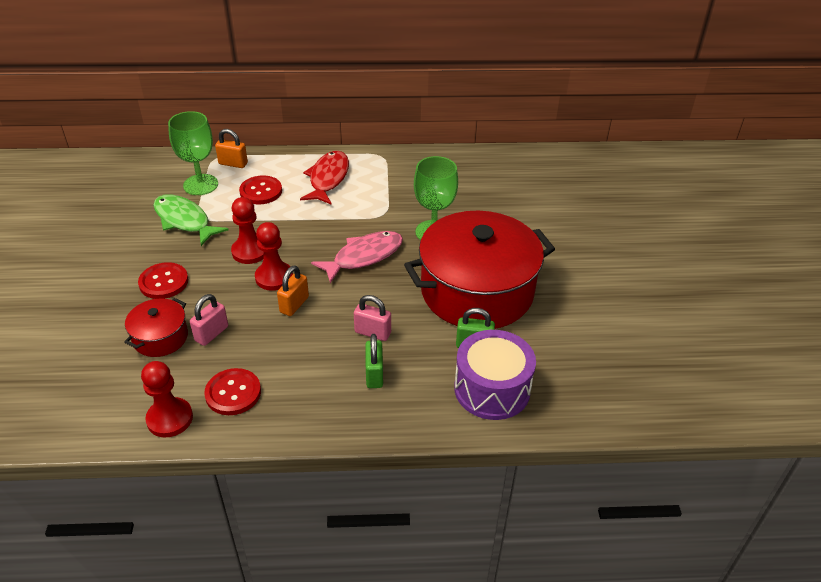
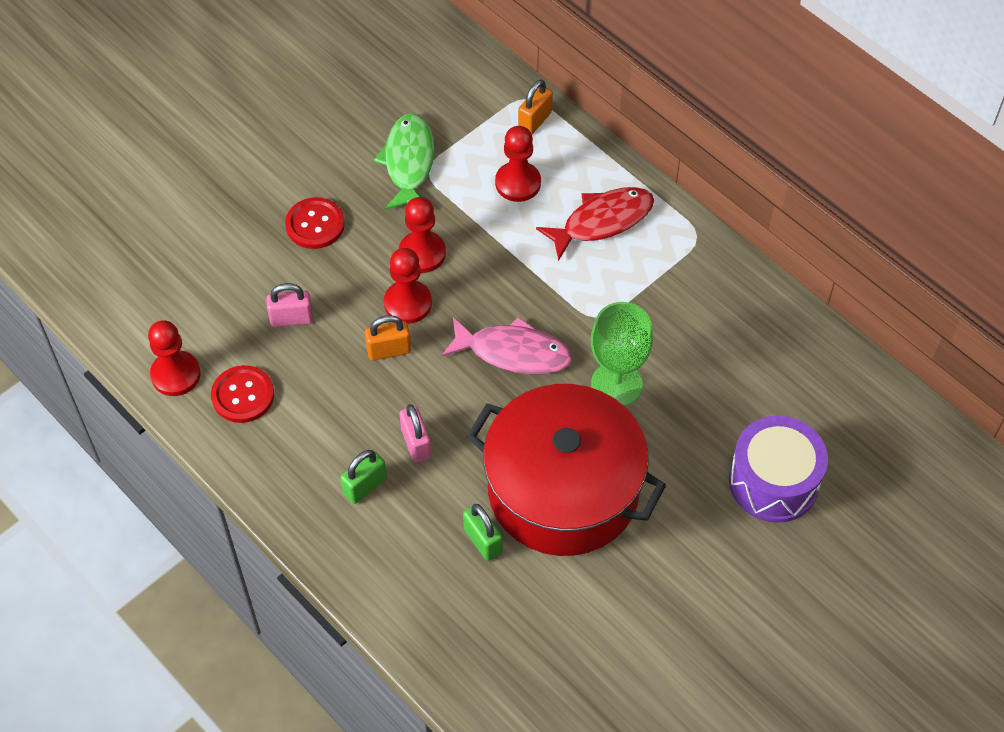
camera: 50 degrees right, 15 degrees up
red pot [124,298,188,357] -> none
green goblet [168,111,218,195] -> none
orange padlock [215,129,248,168] -> orange padlock turned 60 degrees clockwise [518,80,553,134]
red button [239,175,282,205] -> red pawn [495,126,541,202]
purple drum [454,330,536,420] -> purple drum moved to [729,415,828,523]

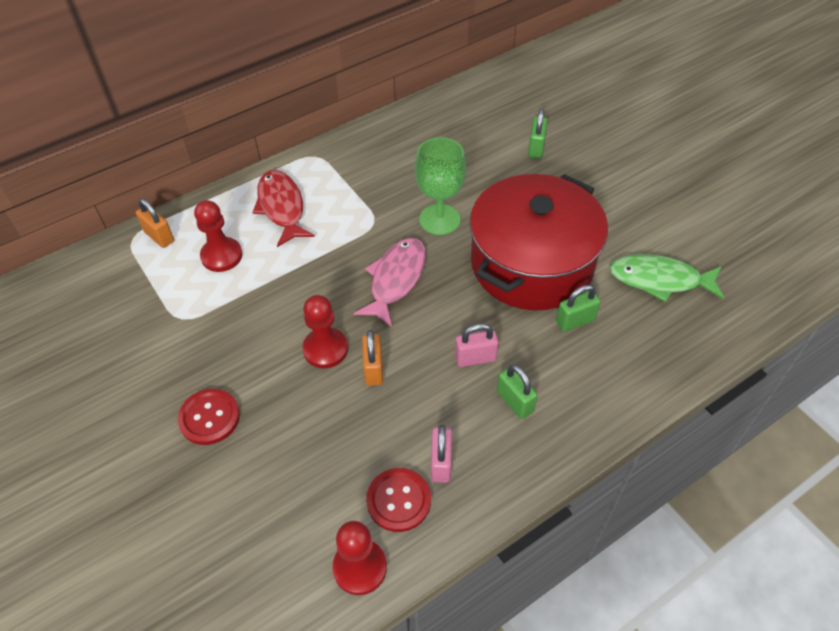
camera: 80 degrees left, 5 degrees down
pink padlock [266,283,313,327] -> pink padlock moved to [431,425,452,483]
green fish [374,113,435,210] -> green fish moved to [609,254,724,302]
red pawn [399,197,446,273] -> none
purple drum [729,415,828,523] -> green padlock [528,108,547,159]

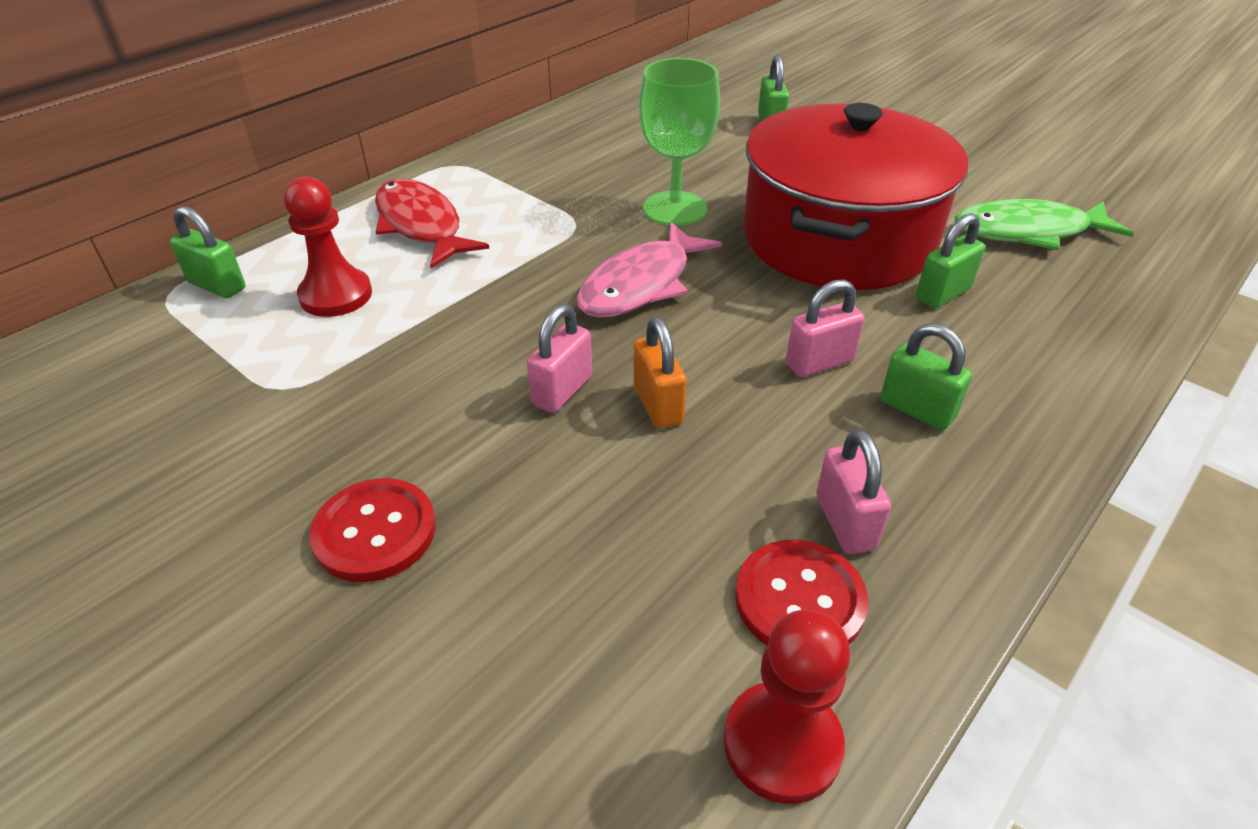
camera: 15 degrees left, 10 degrees down
orange padlock [136,199,174,248] -> green padlock [170,206,245,298]
red pawn [302,295,348,368] -> pink padlock [527,304,592,413]
pink fish [353,238,426,327] -> pink fish turned 150 degrees counterclockwise [577,222,722,318]

